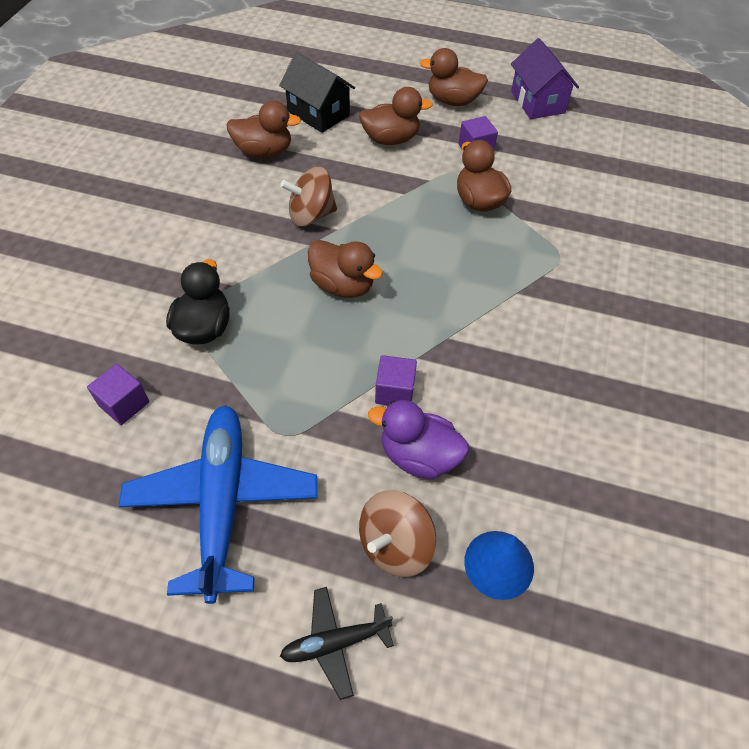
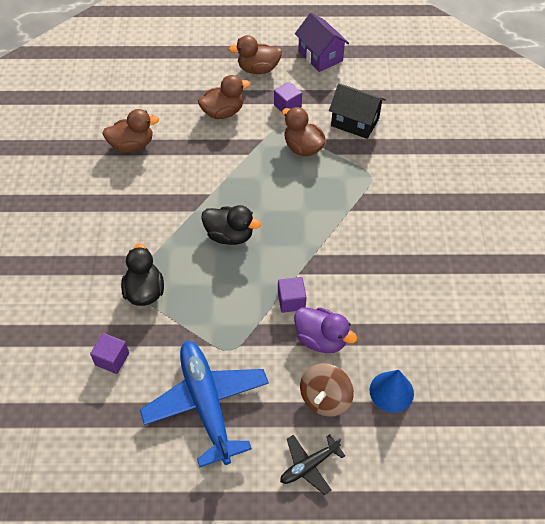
camera: 15 degrees left, 0 degrees up
black house [279,52,355,133] -> black house moved to [329,83,386,139]
brown spinning top [280,167,337,226] -> none
brown duck [308,240,383,298] -> black duck [201,205,261,245]
purple duck [368,400,469,480] -> purple duck turned 150 degrees counterclockwise [294,307,357,353]

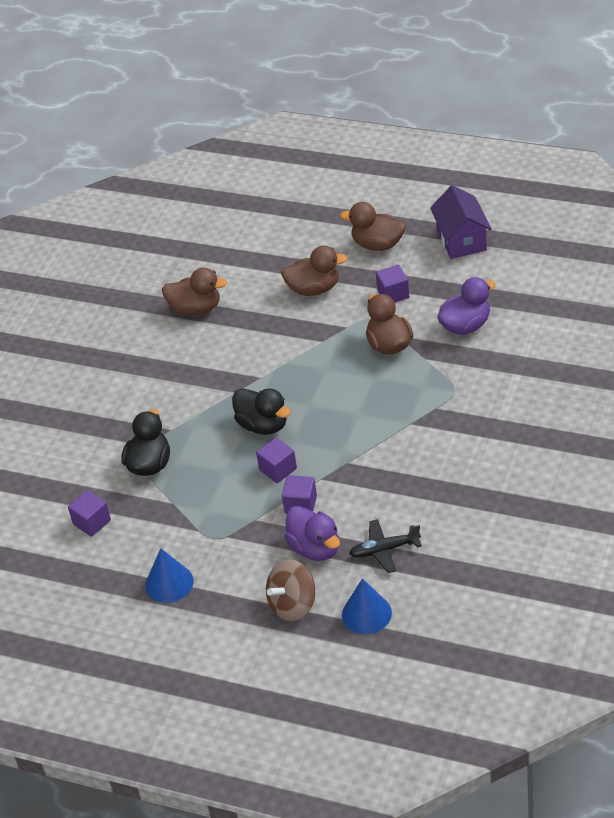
camera: 25 degrees right, 10 degrees down
blue plane [140,341,269,467] -> blue cone [145,548,194,603]
black plane [280,434,345,495] -> black plane moved to [349,519,422,573]
black house [329,83,386,139] -> purple duck [437,277,496,335]
none -> purple cube [256,438,297,483]

